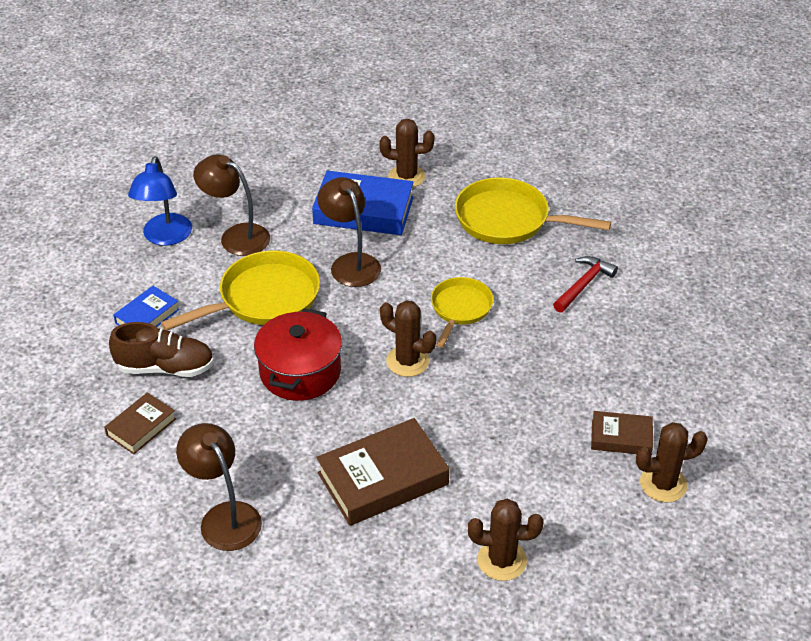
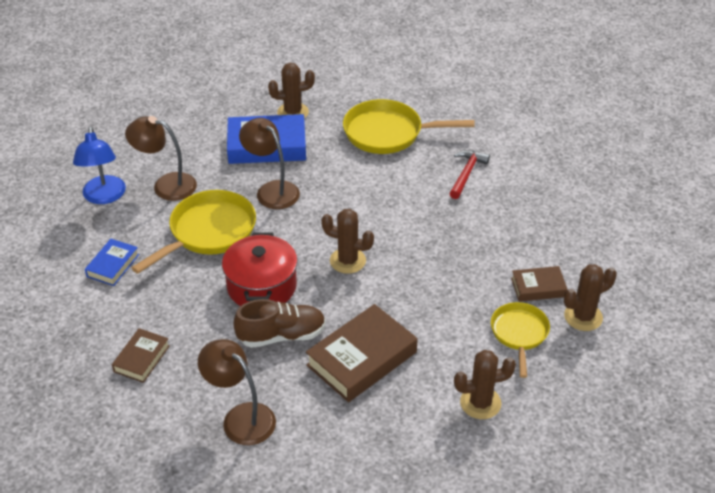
camera: 15 degrees left, 0 degrees up
brown shoe [109,322,214,377] -> brown shoe moved to [234,299,326,348]
yellow pan [431,277,494,348] -> yellow pan moved to [491,302,550,378]

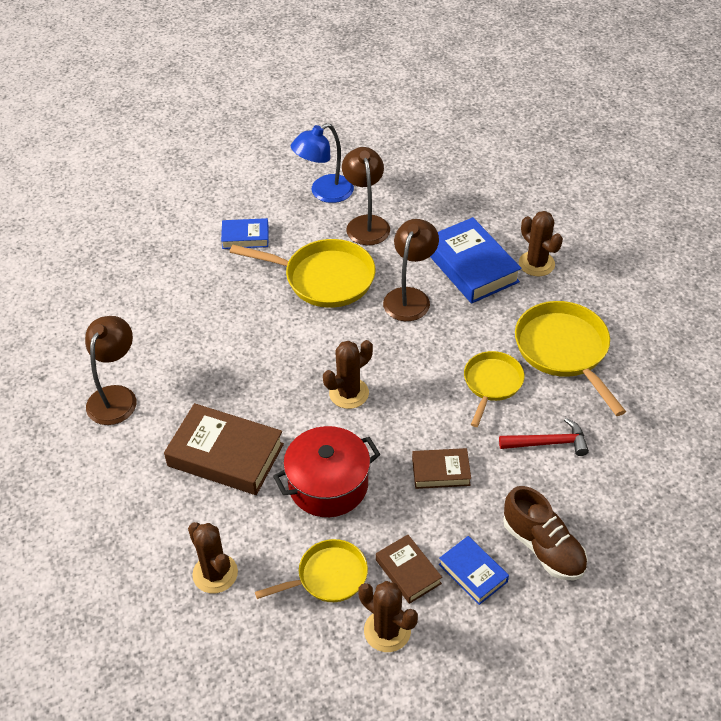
camera: 65 degrees right, 5 degrees up
brown book [112,328,170,383] -> brown book moved to [412,448,471,489]
red pot [222,233,298,306] -> red pot moved to [273,426,380,517]
brown shoe [234,299,326,348] -> brown shoe moved to [503,486,588,581]
brown cactus [321,209,374,274] -> brown cactus turned 60 degrees clockwise [323,340,373,409]
none -> blue book [439,536,509,605]
none -> yellow pan [464,351,524,427]

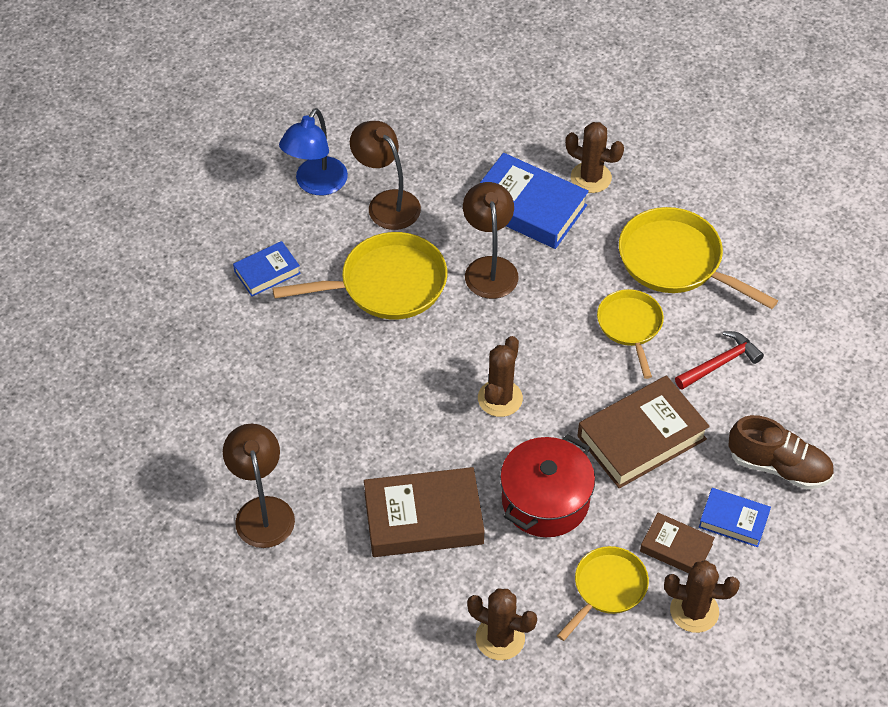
camera: 30 degrees left, 5 degrees up
brown book [412,448,471,489] -> brown book [578,376,710,489], size x1.81

